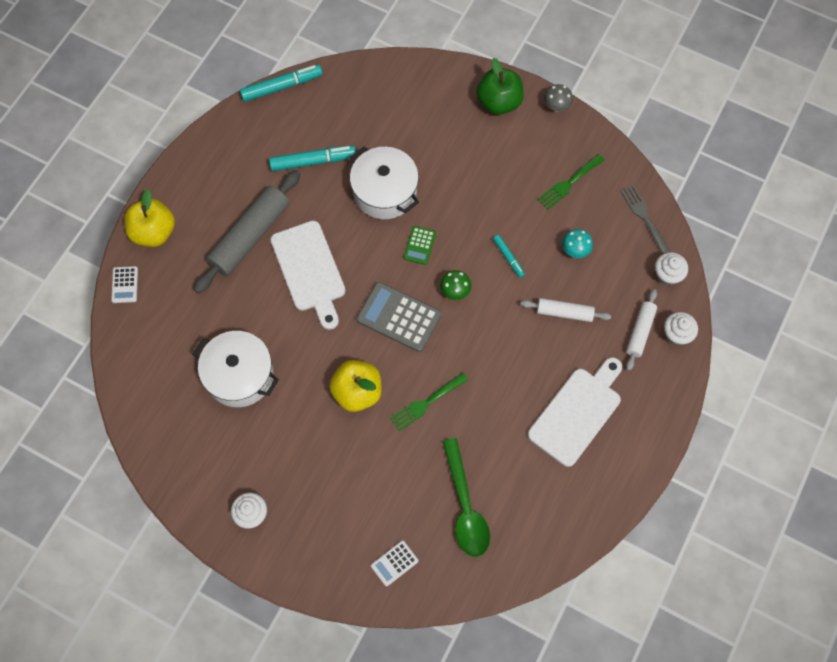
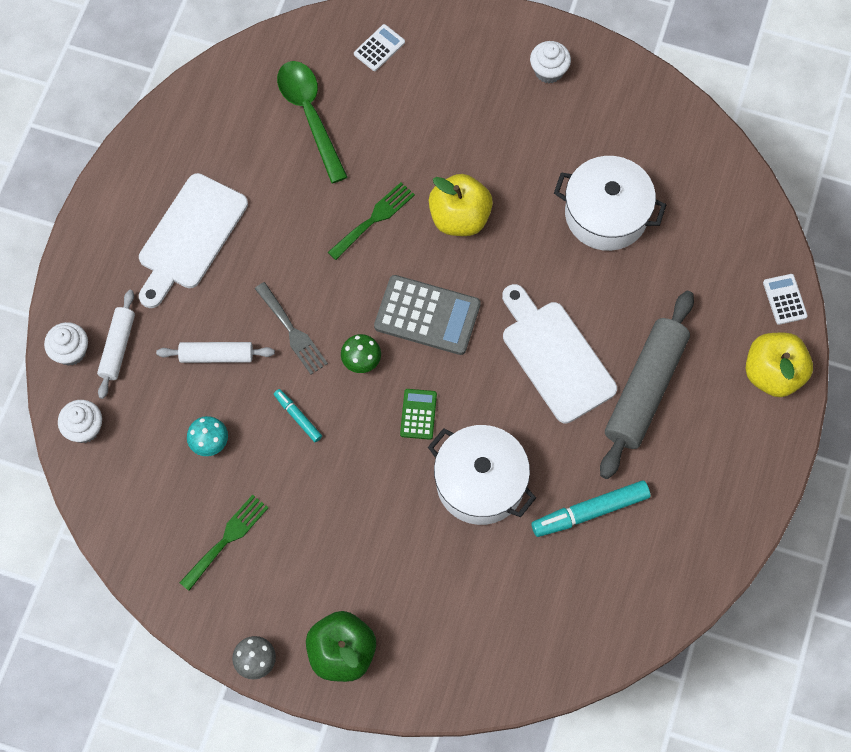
camera: 170 degrees right, 0 degrees up
turquoise marker [240,64,323,102] -> none
grey fork [620,184,670,255] -> grey fork moved to [255,282,328,374]

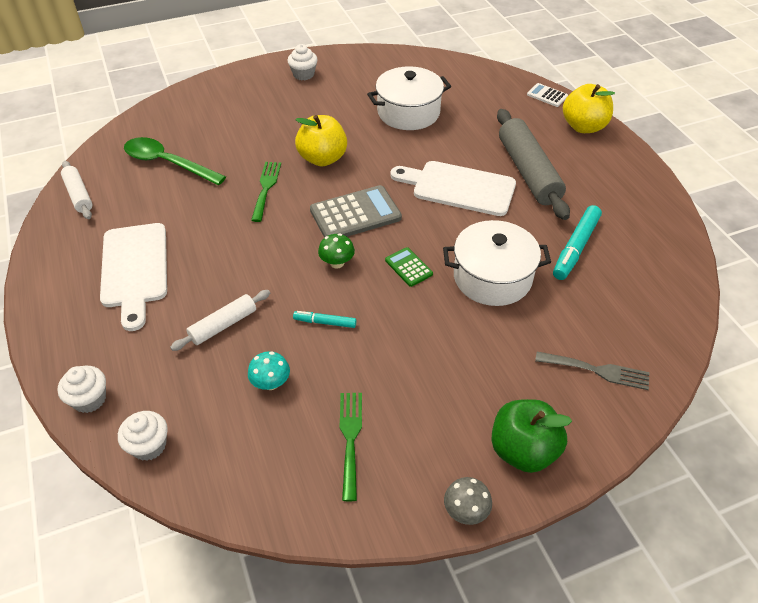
camera: 40 degrees left, 20 degrees down
white rolling pin [97,290,135,399] -> white rolling pin moved to [61,161,93,219]
grey fork [255,282,328,374] -> grey fork moved to [535,352,649,390]
white calculator [354,24,405,71] -> none

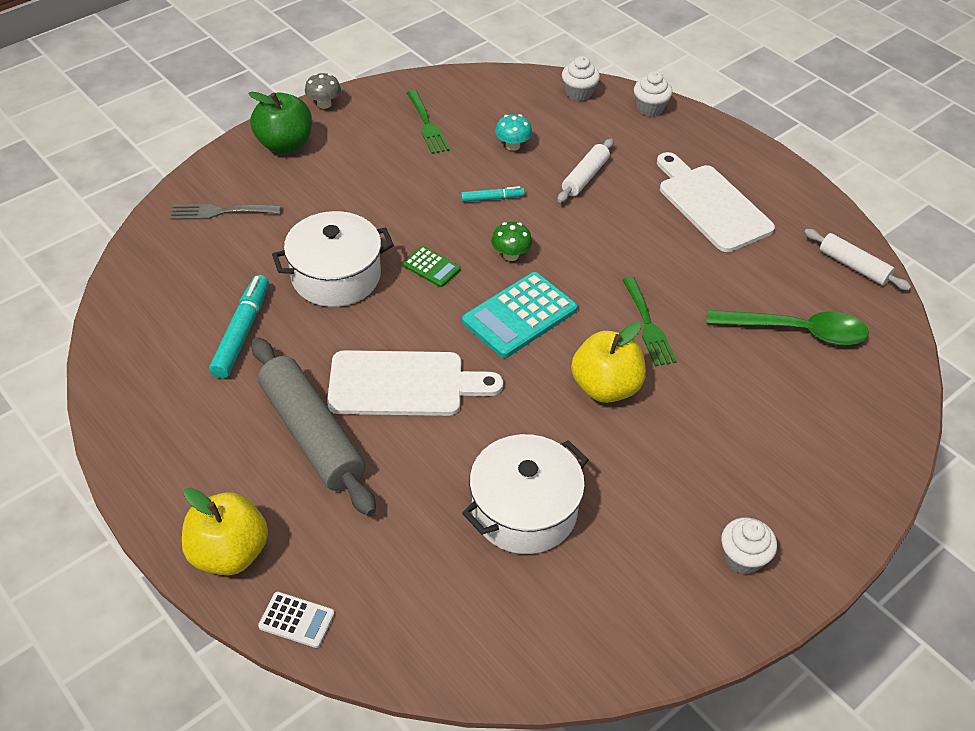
camera: 160 degrees right, 0 degrees up
grey calculator [310,185,402,238] -> turquoise calculator [462,272,577,358]

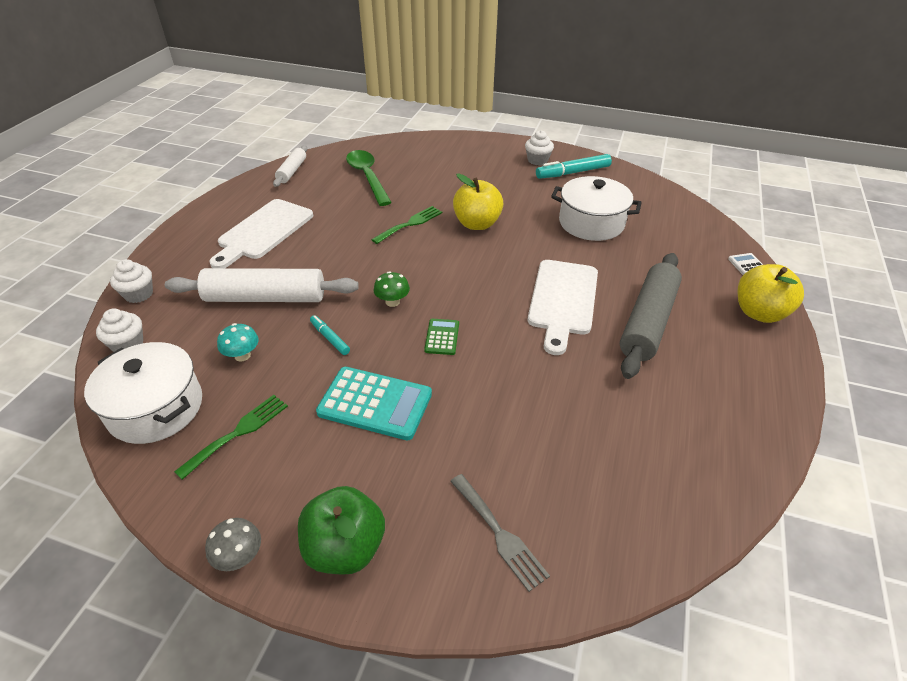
camera: 120 degrees left, 5 degrees down
turquoise marker [209,275,269,379] -> turquoise marker moved to [536,154,612,179]
white pot [272,211,394,307] -> white pot moved to [84,342,202,444]
white cutting board [327,350,503,416] -> white cutting board turned 135 degrees counterclockwise [527,260,598,355]
turquoise calculator [462,272,577,358] -> turquoise calculator moved to [316,367,432,440]
white rolling pin [557,139,613,203] -> white rolling pin [165,268,359,302], size x1.82

